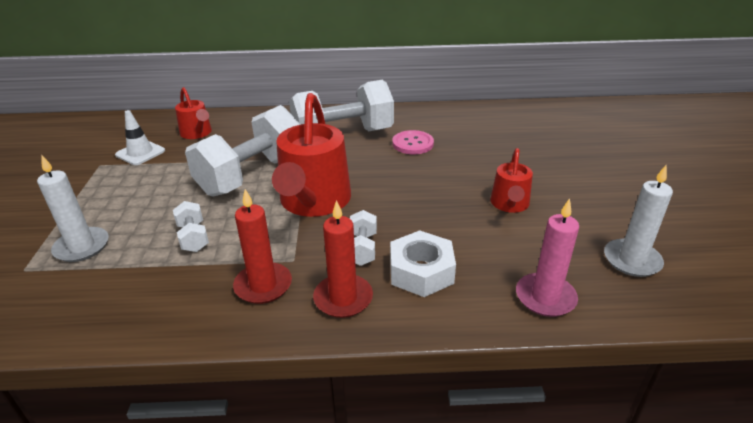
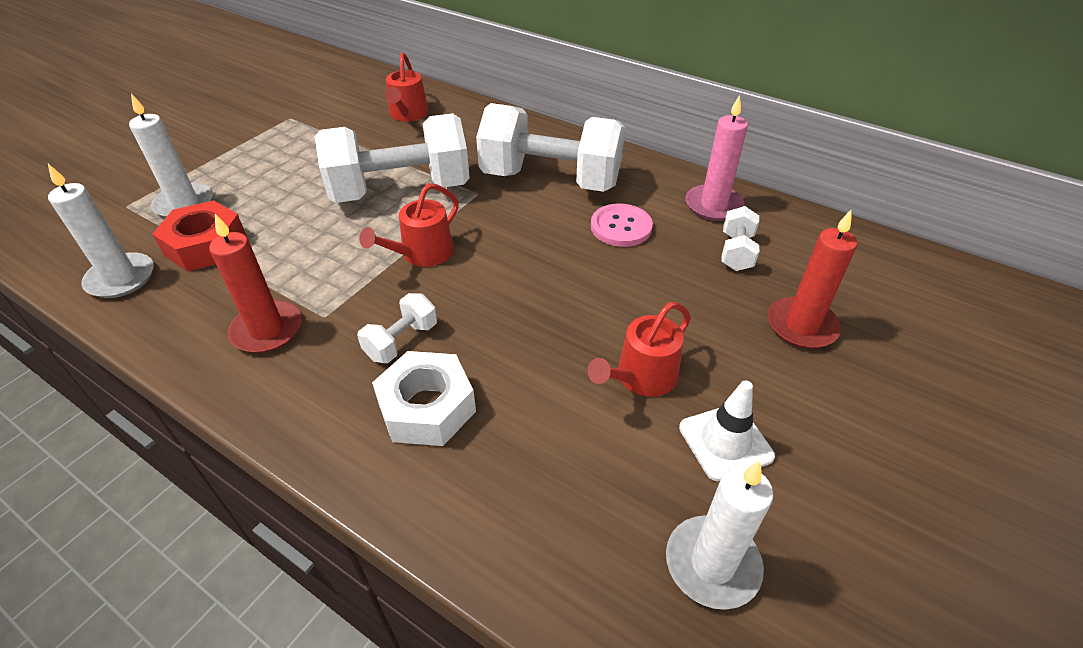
camera: 35 degrees right, 10 degrees up
white traffic cone [115,110,165,165] -> white traffic cone moved to [679,380,775,481]
white dumbbell [173,201,209,252] -> white dumbbell moved to [721,206,759,271]
red watering can [272,93,351,217] -> red watering can [359,183,459,267], size x0.53
red candle [313,200,373,318] -> red candle moved to [768,210,857,349]
pink candle [516,198,579,317] -> pink candle moved to [686,95,748,221]
none -> white candle [48,164,154,298]
none -> red nut [152,200,247,271]

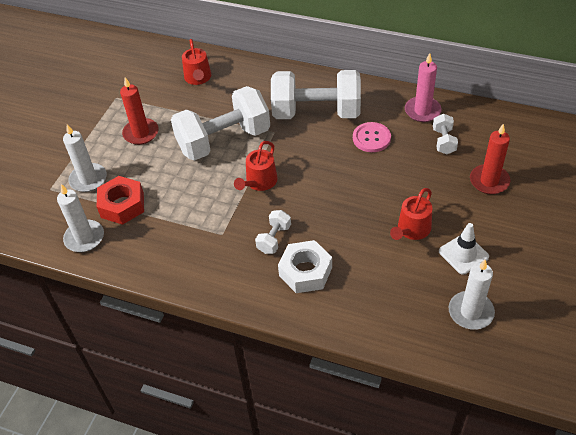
camera: 10 degrees left, 5 degrees up
red candle [209,214,302,353] -> red candle moved to [120,77,159,145]

